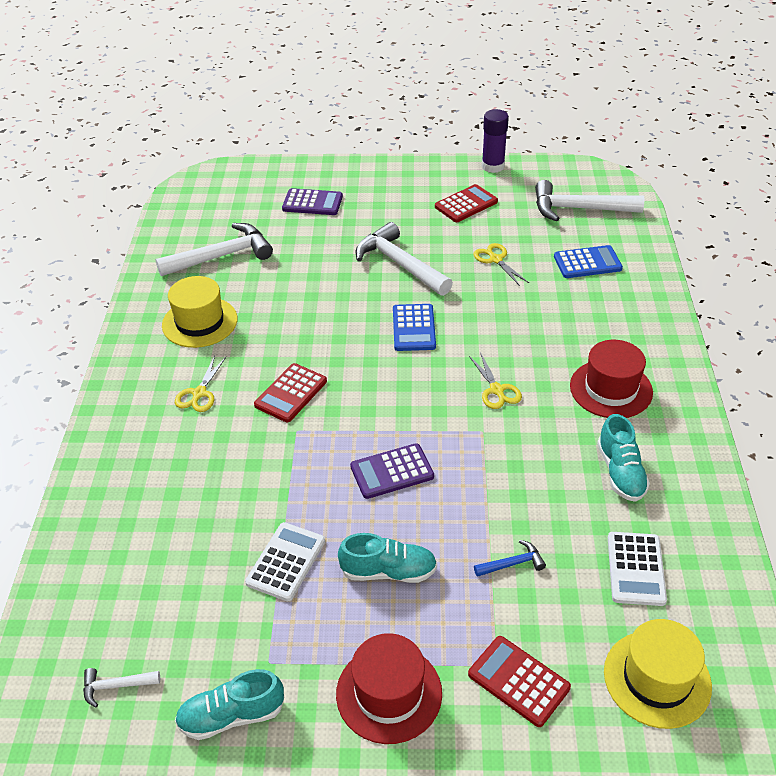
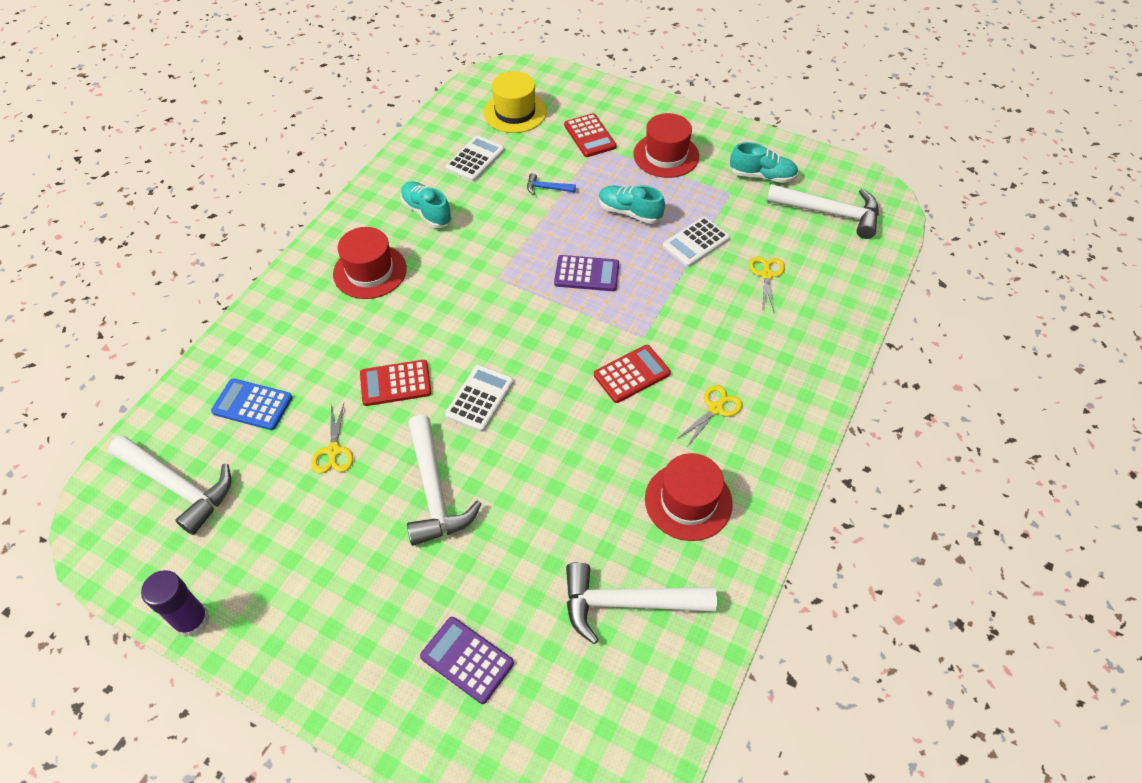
camera: 155 degrees left, 10 degrees up
white hammer [83,668,160,707] -> white hammer [766,184,879,239], size x2.20
yellow hat [162,276,238,348] -> red hat [645,453,733,541]
blue calculator [393,304,436,351] -> white calculator [445,365,514,432]
red calculator [435,184,498,222] -> red calculator moved to [360,360,432,406]
yellow scissors [469,352,522,409] -> yellow scissors moved to [749,256,785,311]
turquoise shoe [597,414,650,502] -> turquoise shoe turned 60 degrees counterclockwise [400,181,452,228]

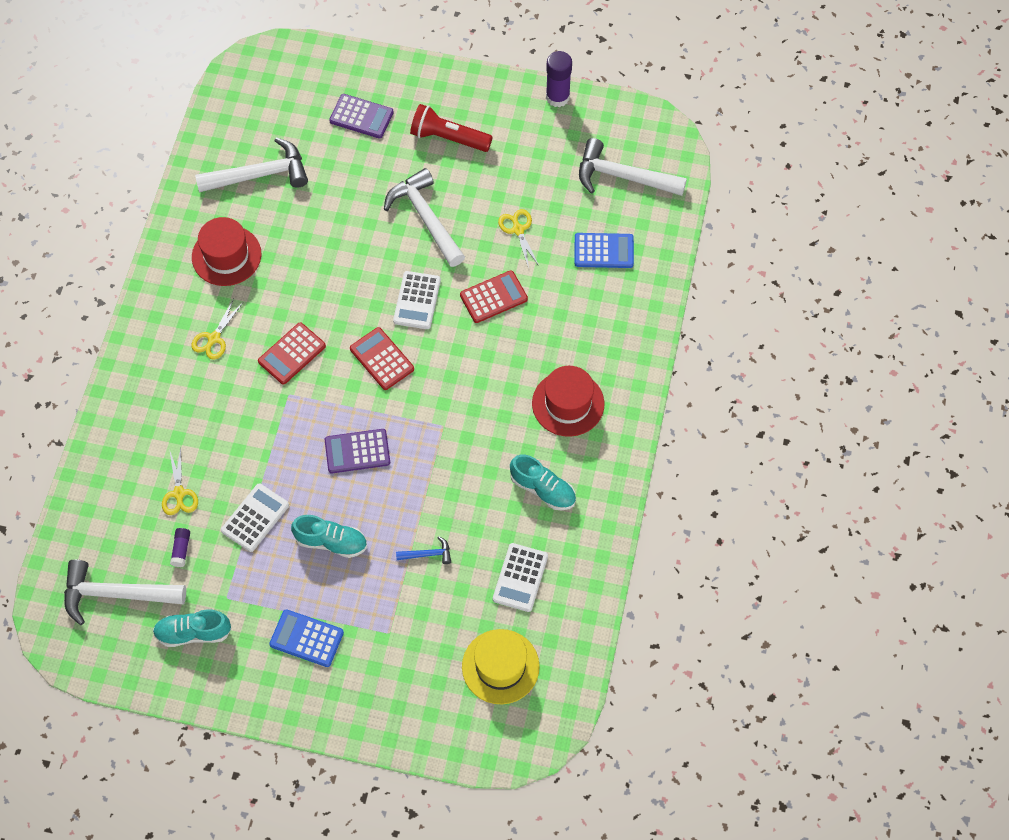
camera: 165 degrees right, 10 degrees up
red calculator [564,113,617,157] -> red calculator moved to [350,327,414,390]
red hat [633,113,699,178] -> blue calculator [269,609,344,667]
none -> purple glue stick [170,528,190,567]
none -> red flashlight [410,104,493,152]

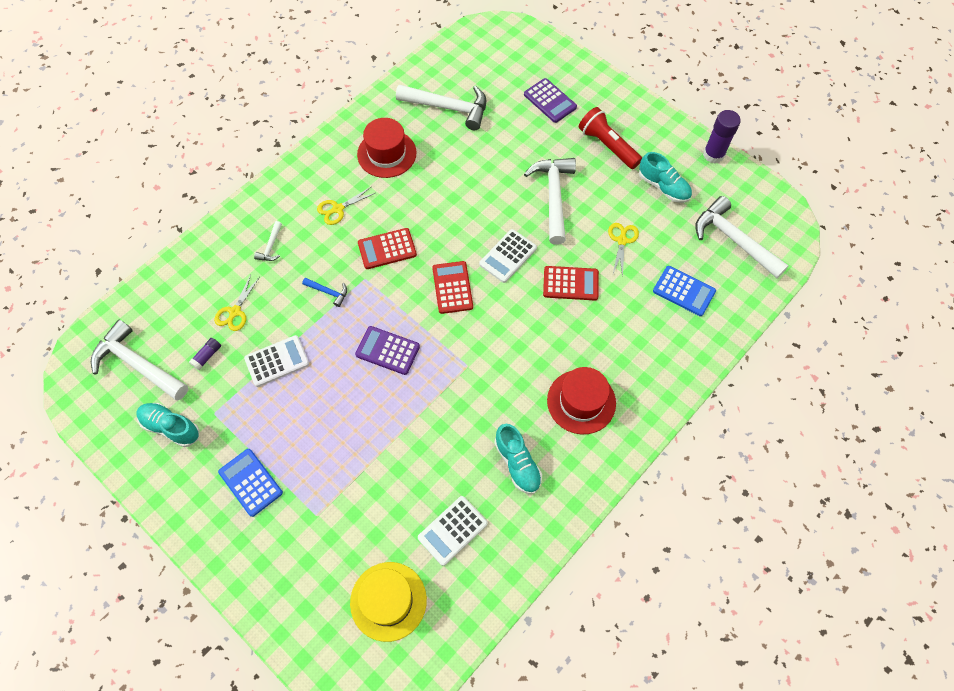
camera: 30 degrees right, 0 degrees up
turquoise shoe [291,515,367,558] -> turquoise shoe moved to [639,152,692,203]
blue hammer [396,536,451,564] -> blue hammer moved to [302,278,347,307]
none -> white hammer [254,221,282,261]

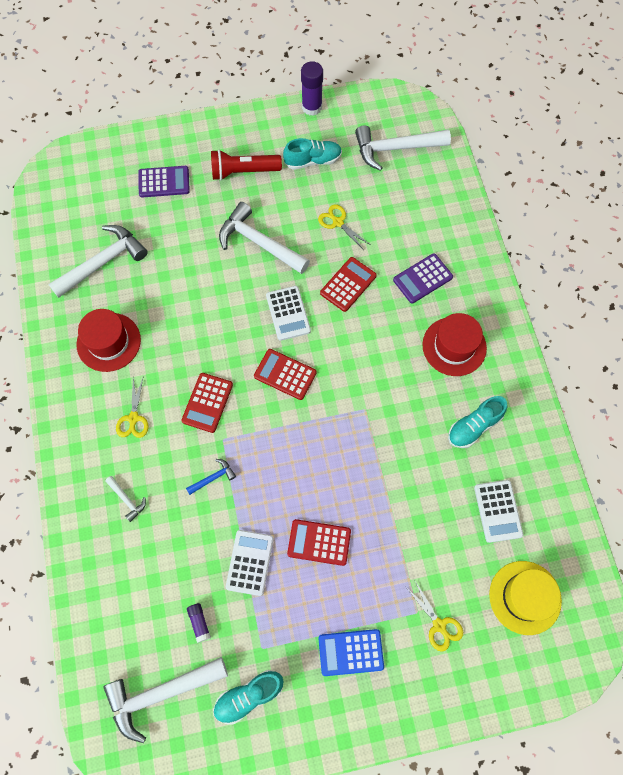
camera: 55 degrees left, 5 degrees up
yellow scissors [214,275,260,331] -> yellow scissors moved to [407,581,463,652]
purple calculator [355,326,420,375] -> purple calculator moved to [393,253,453,303]
turquoise shoe [494,424,542,494] -> turquoise shoe turned 135 degrees clockwise [448,396,507,448]
blue calculator [653,266,716,316] -> none
none -> red calculator [287,519,351,566]

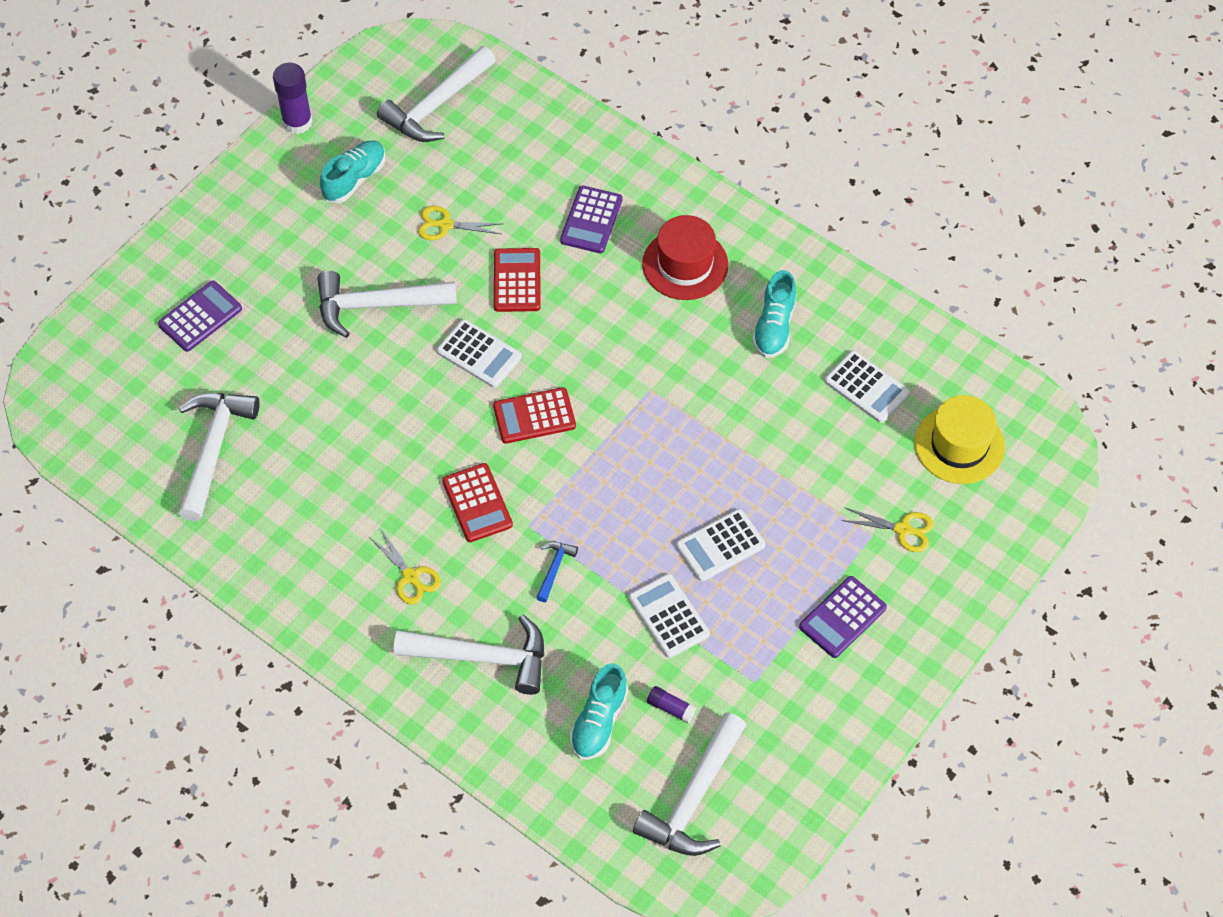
camera: 40 degrees left, 10 degrees down
red hat [76,309,141,372] -> none
white hammer [105,476,146,522] -> white hammer [394,614,544,695], size x2.20
red flashlight [211,149,282,181] -> none
turquoise shoe [213,670,284,725] -> turquoise shoe moved to [570,663,628,760]
red calculator [287,519,351,566] -> white calculator [676,509,766,582]
blue calculator [318,629,384,676] -> purple calculator [799,576,887,658]

